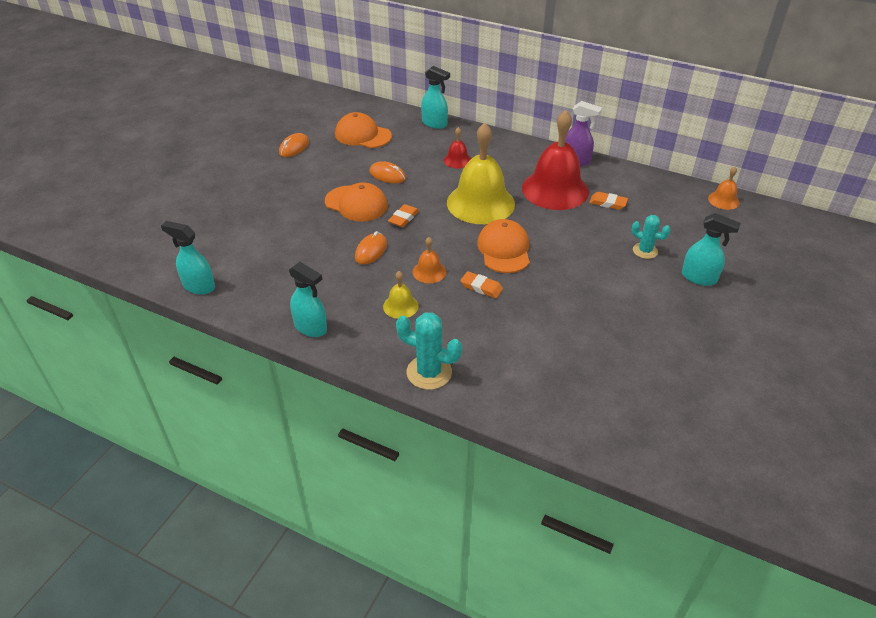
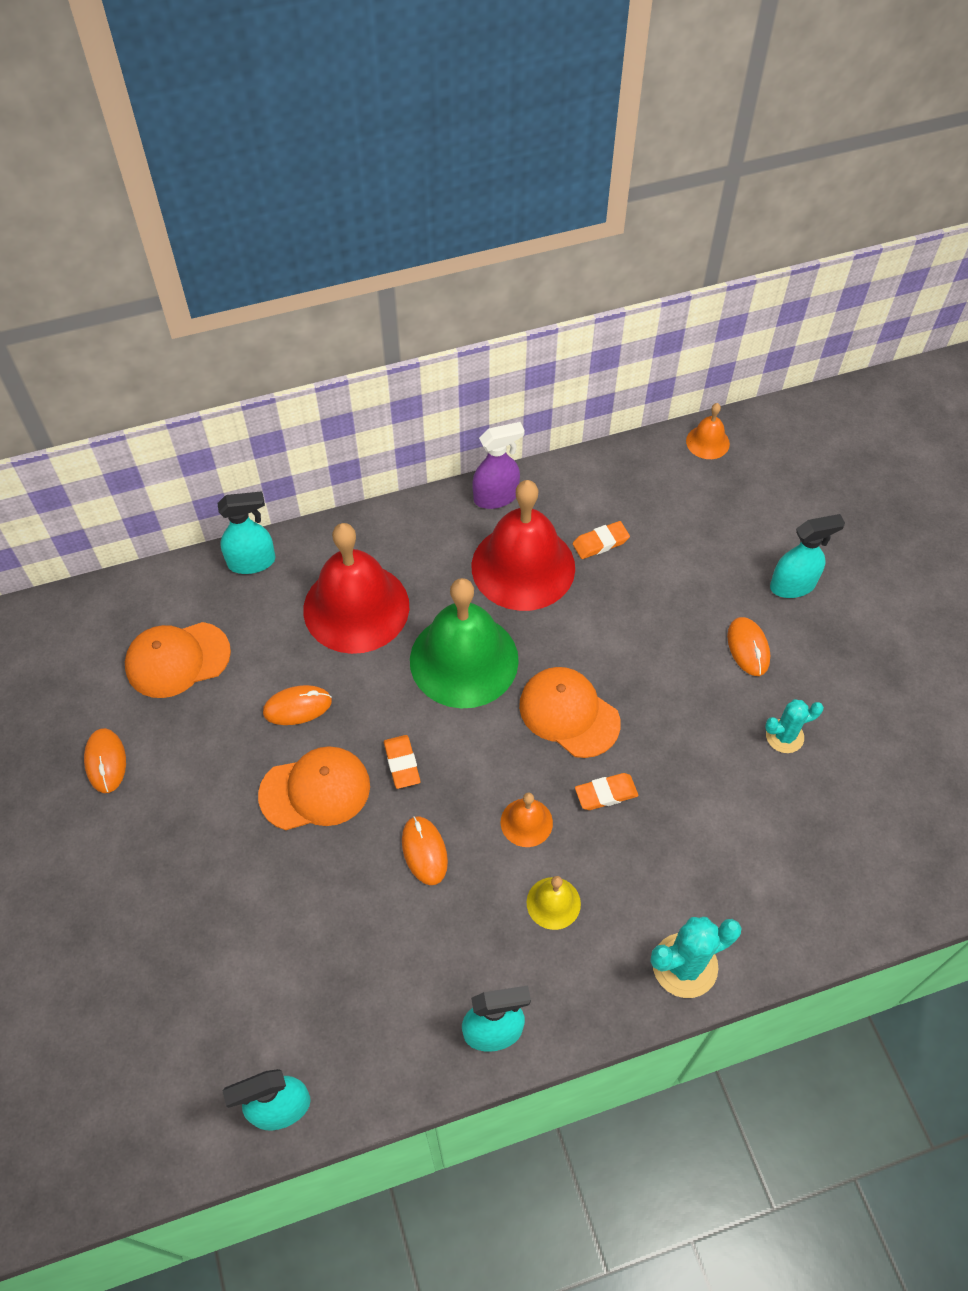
camera: 45 degrees left, 15 degrees up
red bell [443,127,471,168] -> red bell [303,523,409,654], size x2.24
yellow bell [447,123,515,224] -> green bell [410,578,519,708]
turquoise cactus [632,215,671,259] -> turquoise cactus moved to [765,699,824,753]
none -> orange mouse [727,617,770,676]

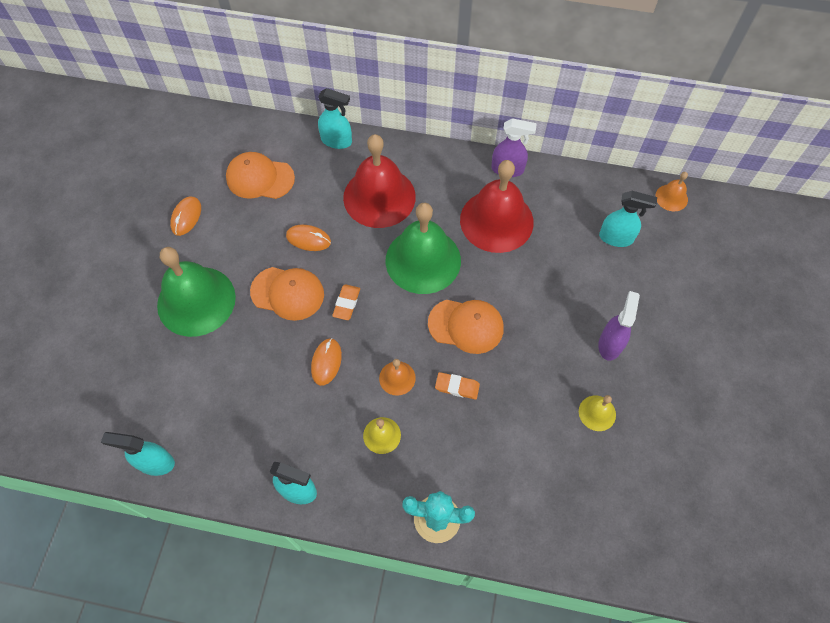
camera: 30 degrees right, 5 degrees up
orange cap [519,667,621,758] -> orange cap turned 120 degrees clockwise [428,300,504,354]
orange eraser [573,521,630,559] -> none
orange mouse [727,617,770,676] -> purple spray bottle [598,291,640,361]
turquoise cactus [765,699,824,753] -> yellow bell [579,395,616,431]
turquoise spray bottle [770,514,845,598] -> turquoise spray bottle moved to [599,191,657,247]
none -> green bell [157,247,236,337]

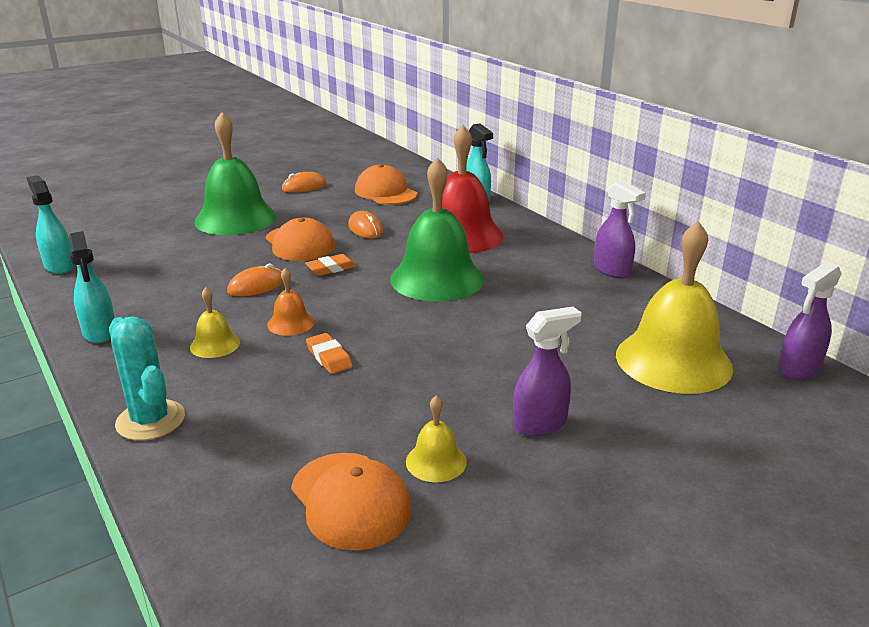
camera: 45 degrees right, 35 degrees down
orange cap [428,300,504,354] -> orange cap moved to [291,453,412,550]
red bell [460,160,534,253] -> none
turquoise spray bottle [599,191,657,247] -> yellow bell [616,221,733,394]
orange bell [655,172,688,212] -> purple spray bottle [778,262,842,380]

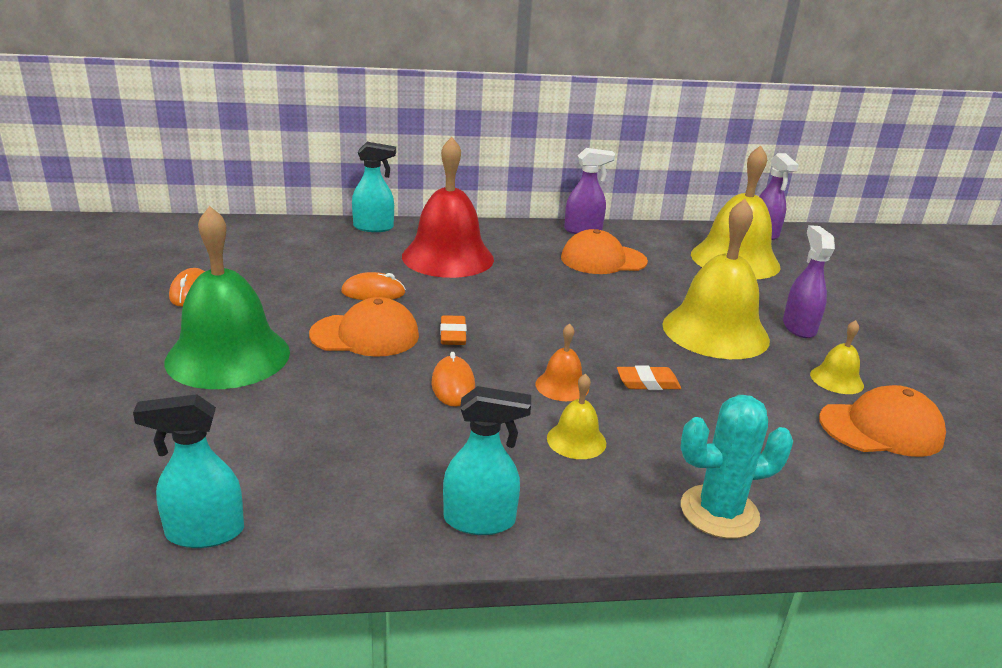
camera: 65 degrees left, 0 degrees up
orange cap [355,164,418,205] -> orange cap moved to [561,229,648,274]
green bell [390,157,485,302] -> none
none -> yellow bell [663,199,770,359]

